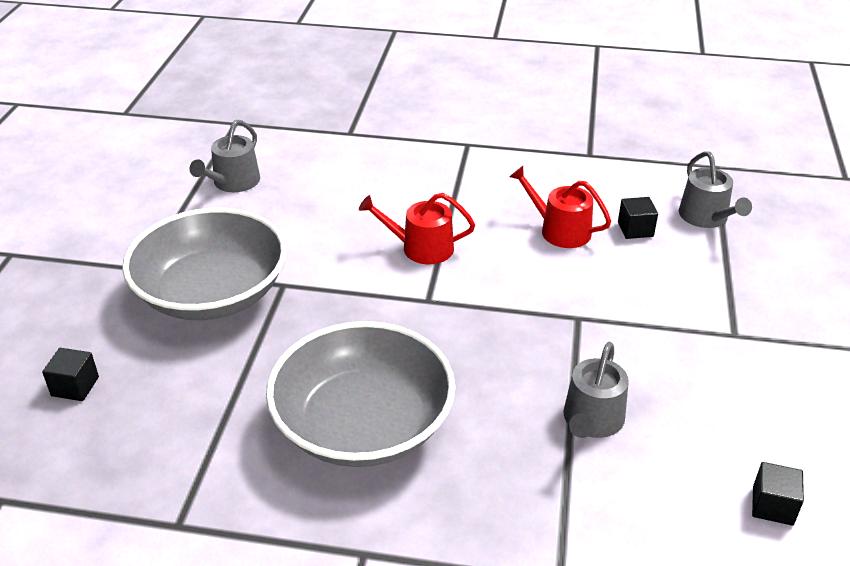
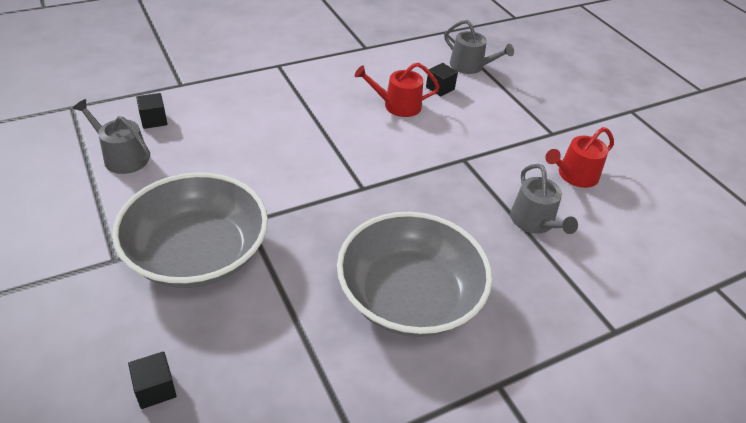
camera: 40 degrees left, 5 degrees up
grey watering can [189,120,260,192] -> grey watering can turned 135 degrees clockwise [73,99,150,174]
red watering can [359,193,475,264] -> red watering can moved to [545,127,614,188]
black cube [752,462,804,526] -> black cube moved to [136,93,168,129]

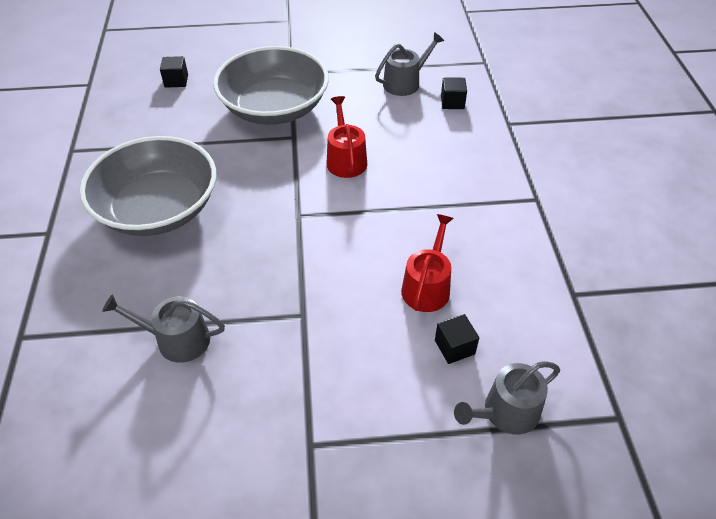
camera: 115 degrees right, 5 degrees up
red watering can [545,127,614,188] -> red watering can moved to [327,96,367,178]

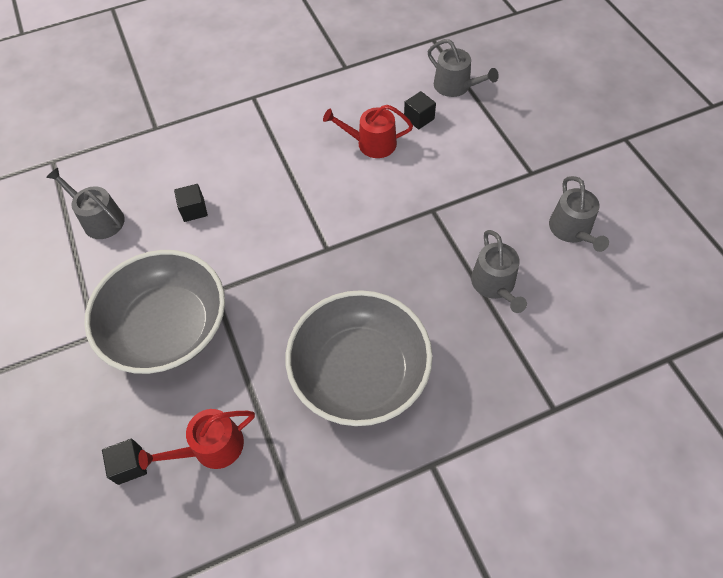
camera: 105 degrees left, 10 degrees up
red watering can [327,96,367,178] -> red watering can moved to [138,409,255,470]
black cube [441,77,467,109] -> black cube moved to [174,184,208,222]
none -> grey watering can [549,176,609,252]

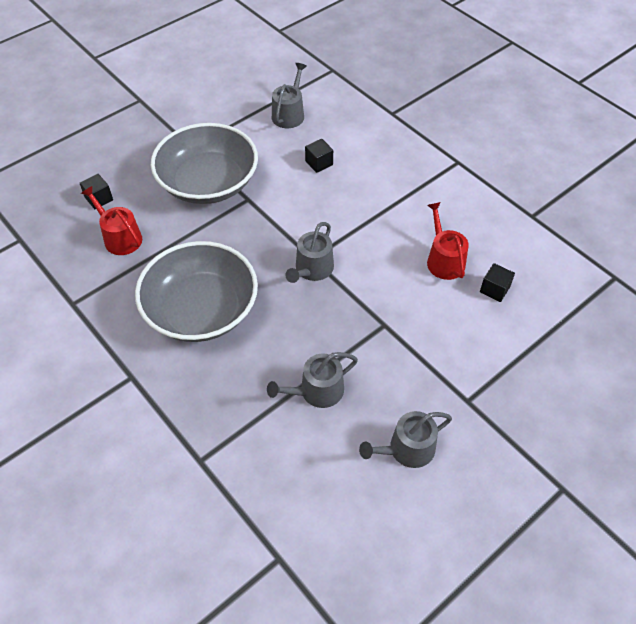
camera: 70 degrees right, 5 degrees down
grey watering can [428,39,499,97] -> grey watering can moved to [285,222,334,283]

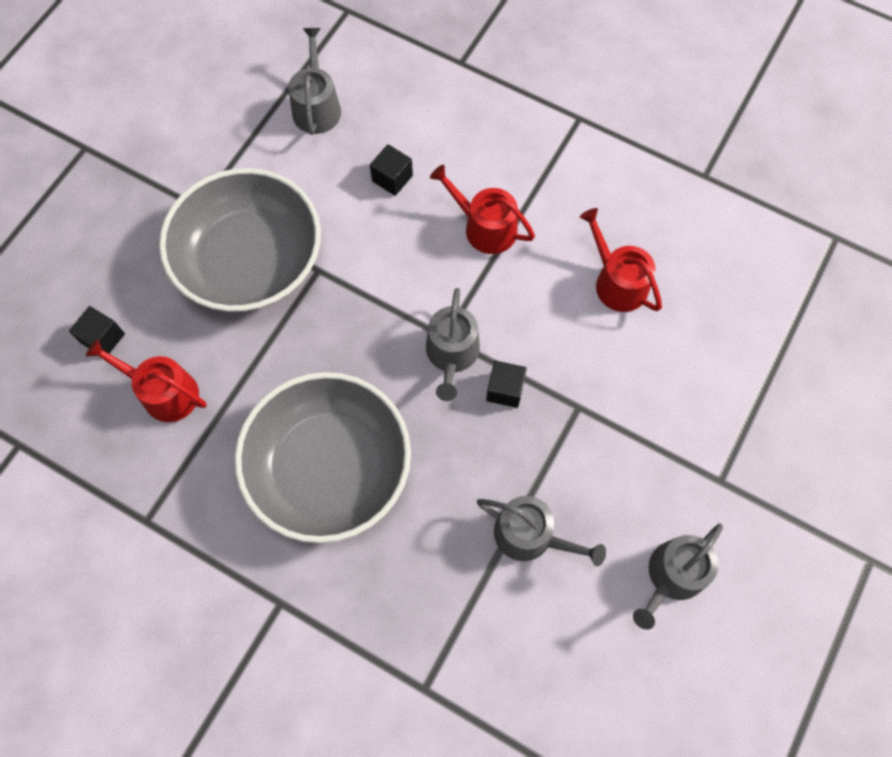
camera: 20 degrees left, 15 degrees up
grey watering can [267,352,358,408] -> grey watering can turned 105 degrees counterclockwise [477,496,606,566]
black cube [480,263,515,302] -> black cube moved to [486,361,527,408]
none -> red watering can [430,165,535,254]

